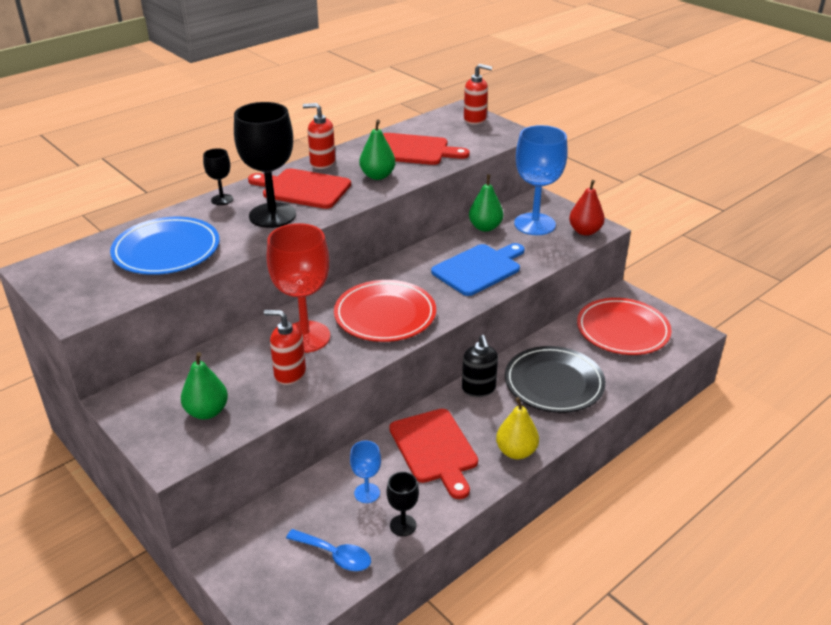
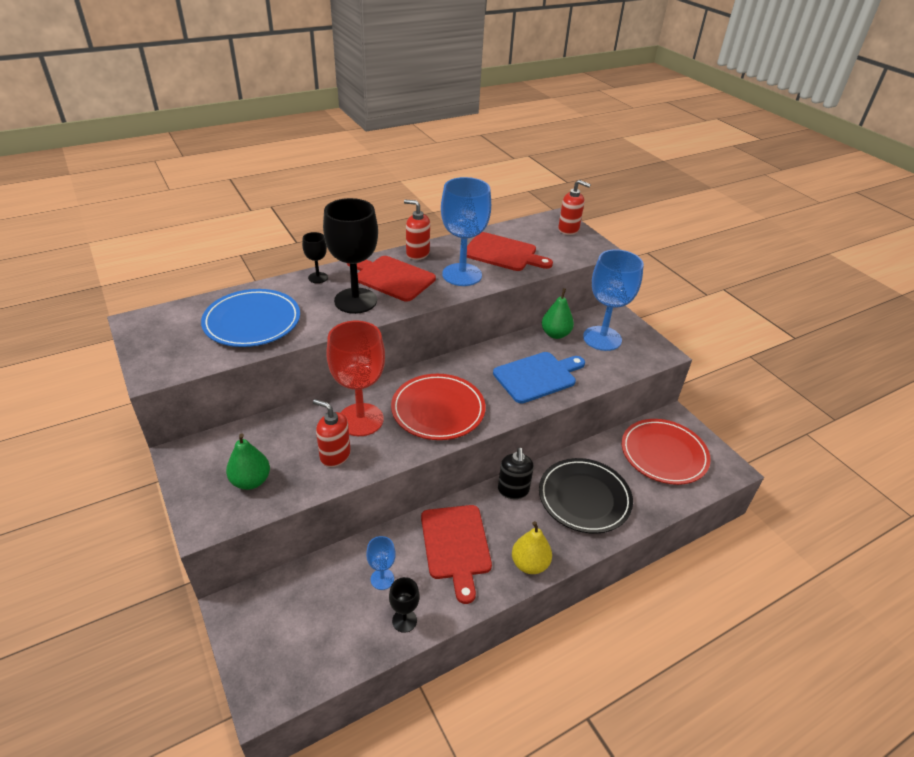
camera: 10 degrees right, 5 degrees up
blue spoon [286,529,371,571] -> none
green pear [359,120,395,180] -> blue goblet [441,177,491,286]
red pear [569,180,605,236] -> none

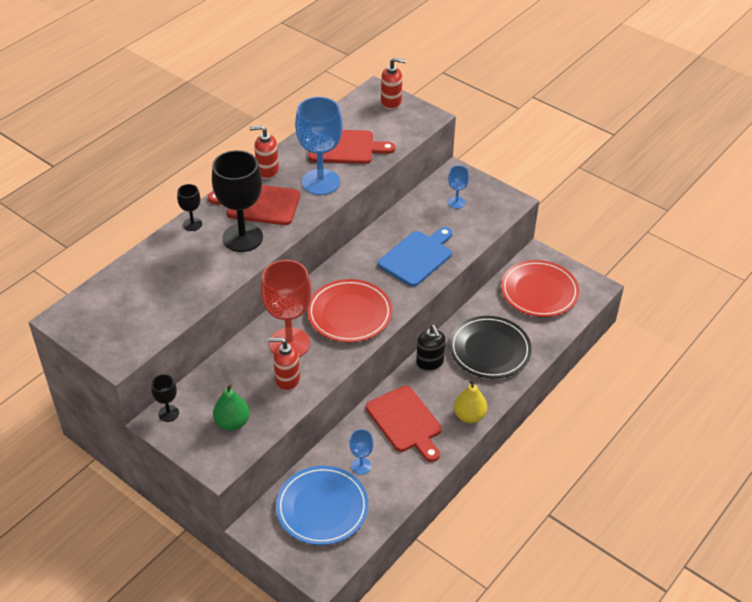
camera: 20 degrees left, 5 degrees up
blue plate [201,289,300,347] -> blue plate moved to [276,466,369,545]
black goblet [389,577,420,633] -> black goblet moved to [151,374,179,422]
green pear [542,288,574,339] -> none
blue goblet [583,249,644,351] -> blue goblet [448,166,469,209], size x0.48

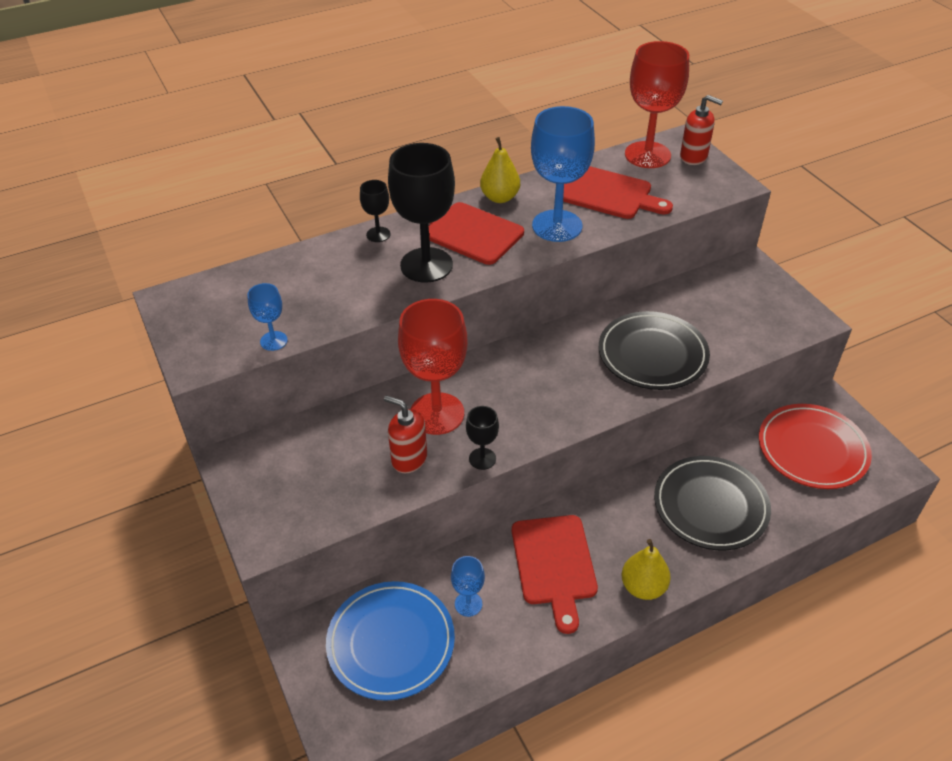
camera: 25 degrees right, 0 degrees up
black goblet [151,374,179,422] -> black goblet moved to [466,406,499,470]
green pear [213,384,250,431] -> none
red soap dispenser [250,125,279,179] -> yellow pear [480,137,520,203]
red plate [307,279,392,342] -> none
blue cutting board [378,227,452,287] -> black plate [599,311,710,390]
black soap dispenser [416,325,446,371] -> none
blue goblet [448,166,469,209] -> blue goblet moved to [247,283,288,351]
none -> red goblet [625,41,689,168]

